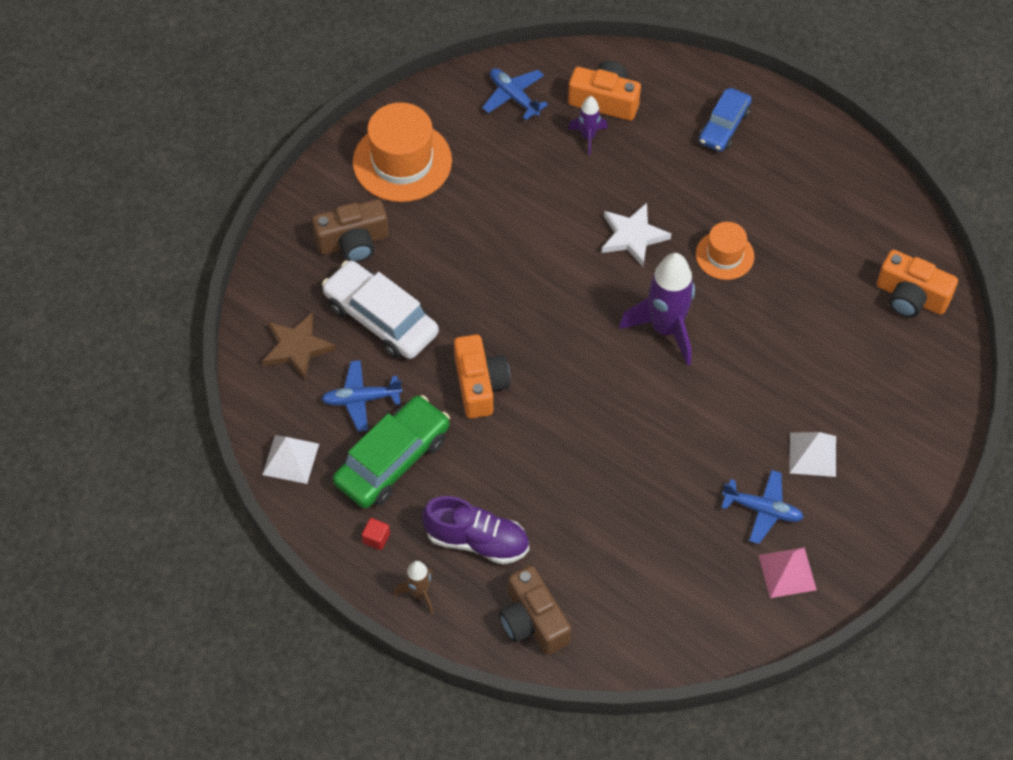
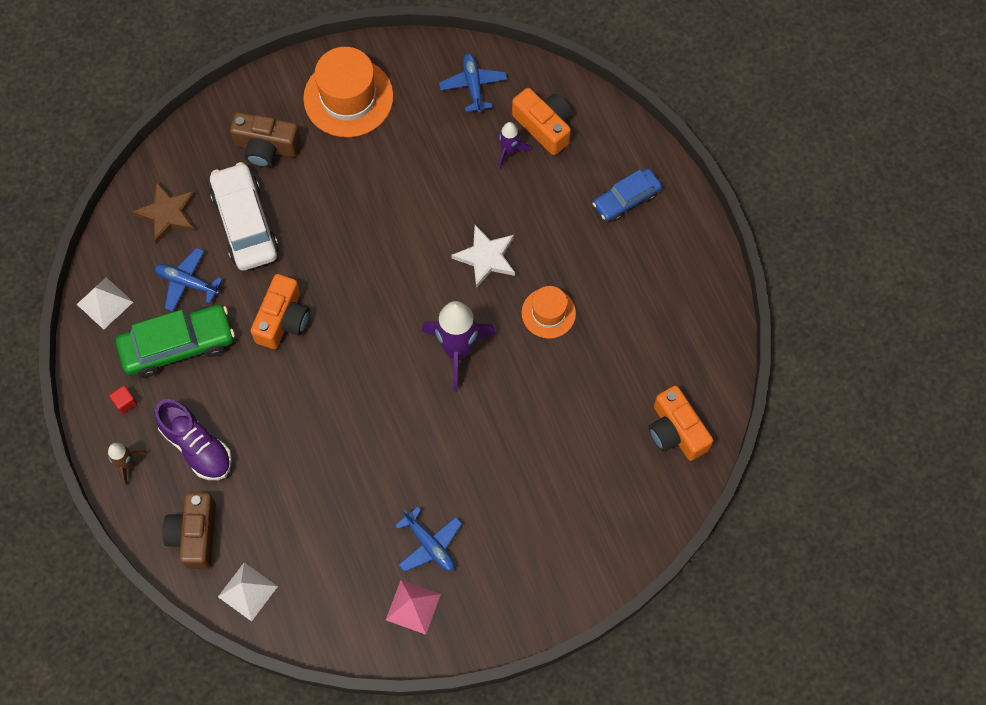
camera: 30 degrees right, 10 degrees up
white pyramid [789,432,836,477] -> white pyramid moved to [218,562,278,621]

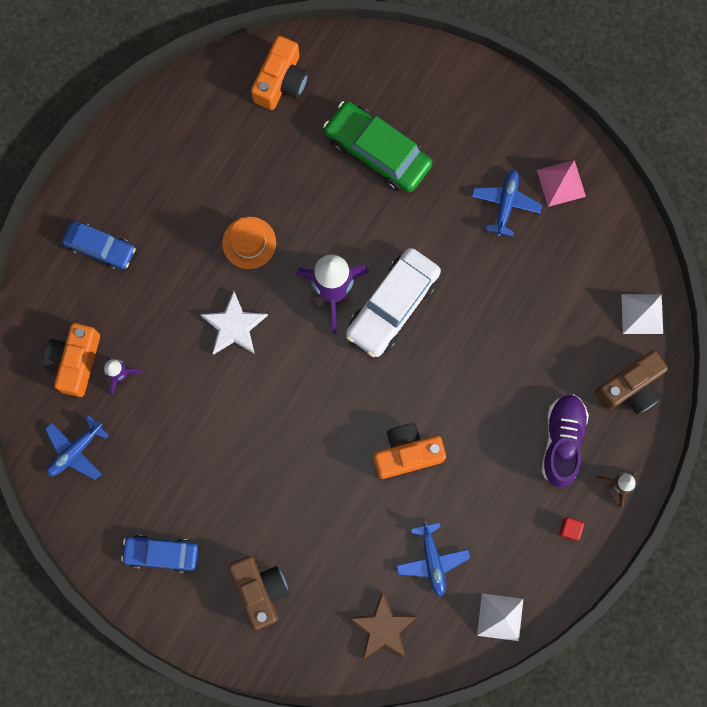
camera: 125 degrees left, 10 degrees up
green car [116,305,235,378] -> green car moved to [323,101,433,193]
white car [210,162,279,271] -> white car moved to [346,248,441,357]
orange hat [303,47,394,137] -> blue car [121,535,198,573]

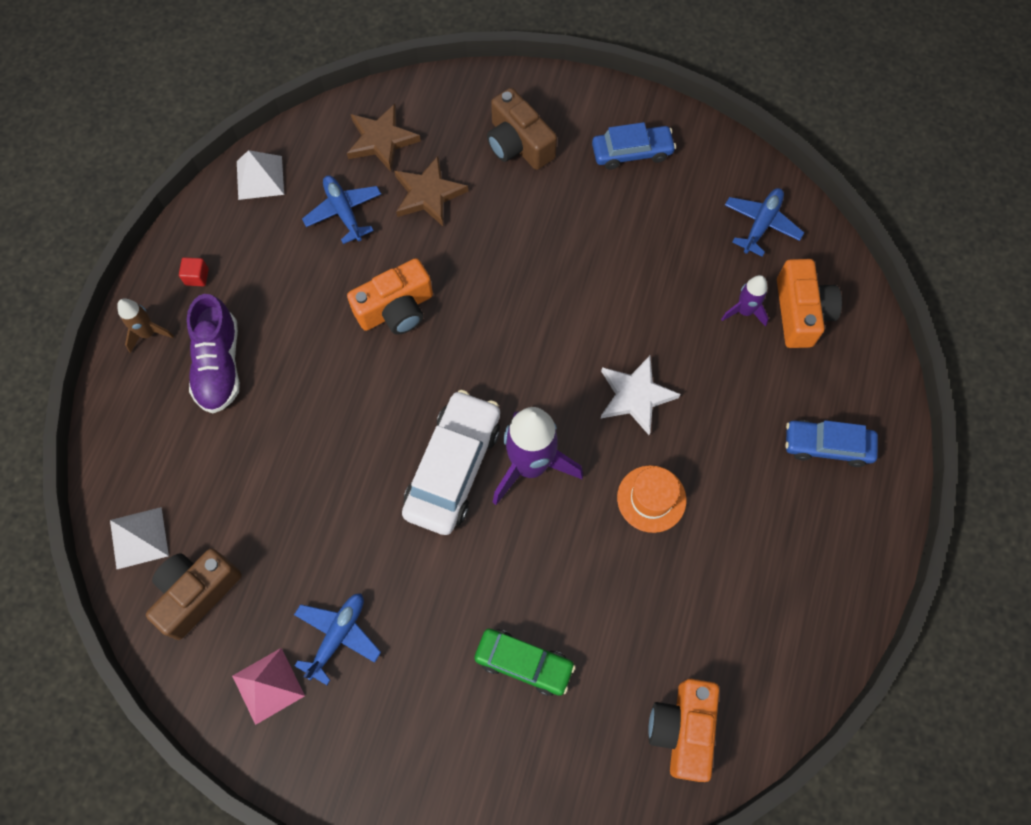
camera: 165 degrees right, 10 degrees down
green car [323,101,433,193] -> green car [474,629,576,696], size x0.64
blue plane [472,169,542,237] -> blue plane turned 150 degrees counterclockwise [294,594,381,685]
brown camera [595,350,668,414] -> brown camera moved to [146,549,242,640]
none -> brown star [394,156,468,226]

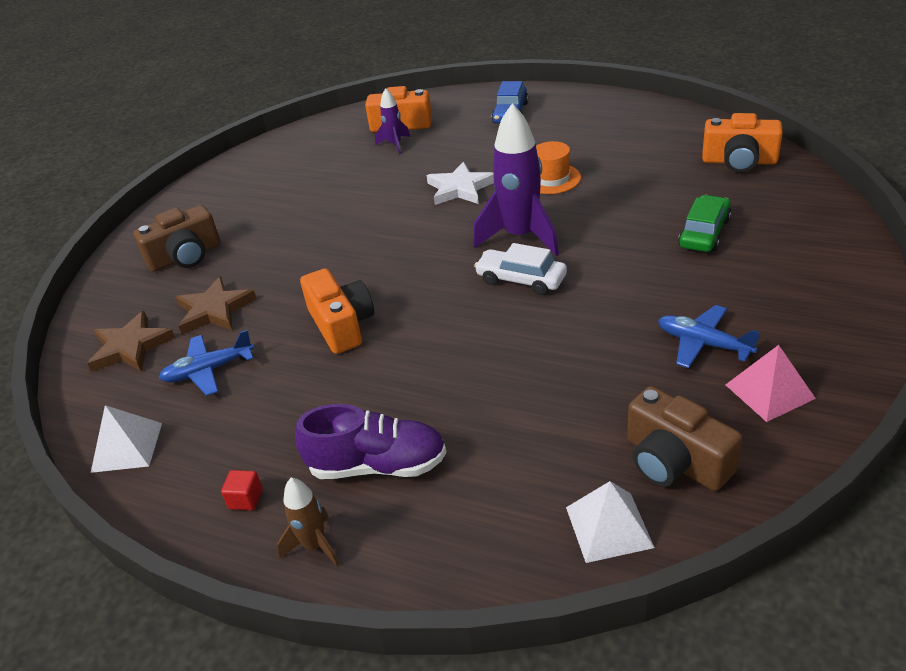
camera: 80 degrees left, 30 degrees down
white car [402,390,500,535] -> white car [474,243,567,295], size x0.64
blue car [592,122,676,170] -> none
blue plane [725,188,804,257] -> none

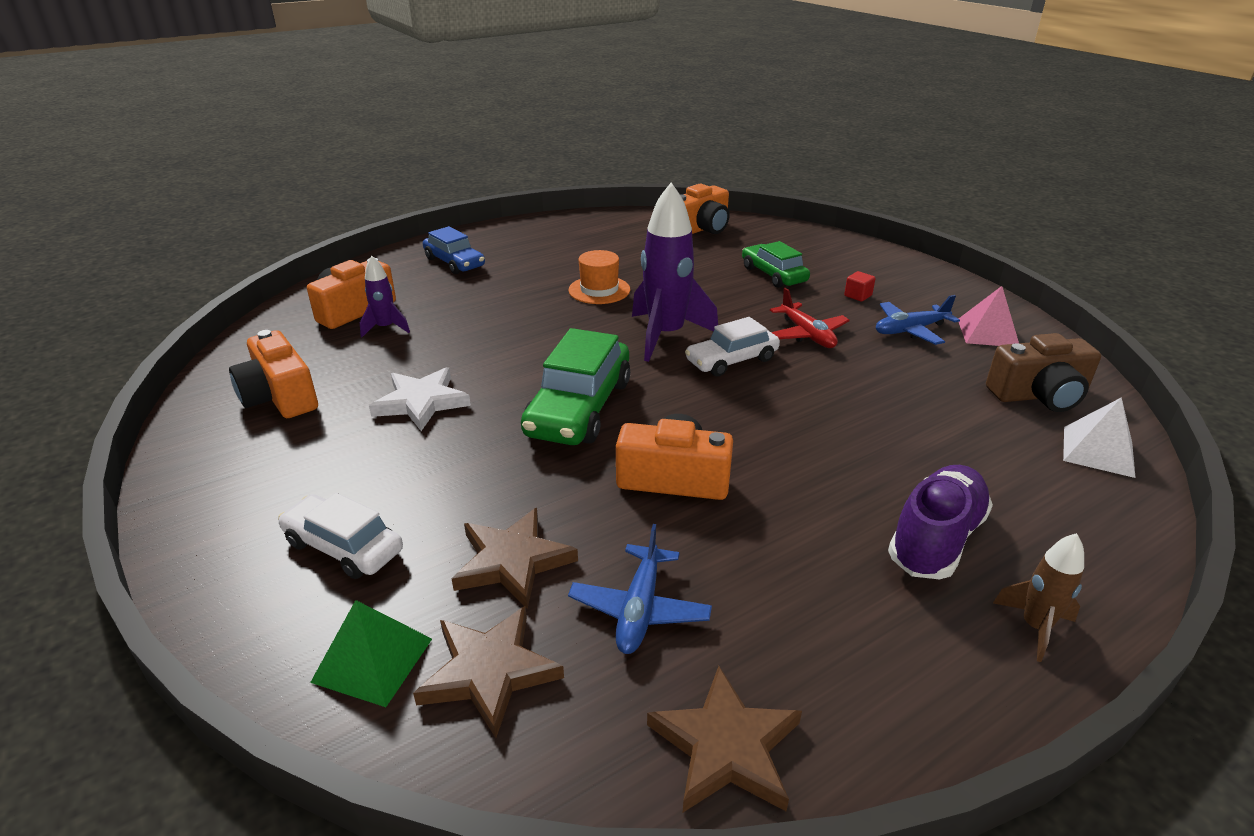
camera: 60 degrees left, 5 degrees down
white pyramid [91,405,162,473] -> brown star [647,666,802,812]
brown camera [133,205,221,272] -> white car [278,493,403,579]
red cube [221,470,263,510] -> red cube moved to [844,271,876,302]
white star [427,162,494,205] -> white star moved to [369,367,471,431]
none -> orange camera [229,330,318,418]
none -> green pyramid [310,600,432,707]
none -> green car [521,328,630,445]
none -> red plane [770,288,850,348]

